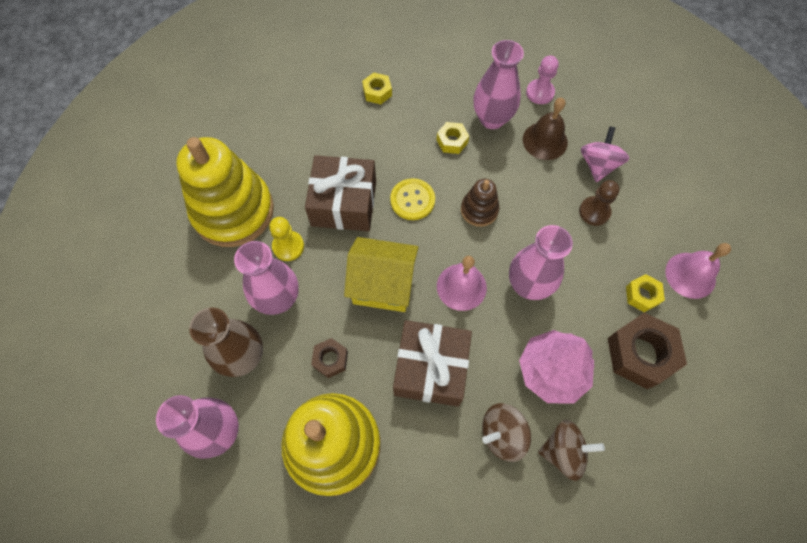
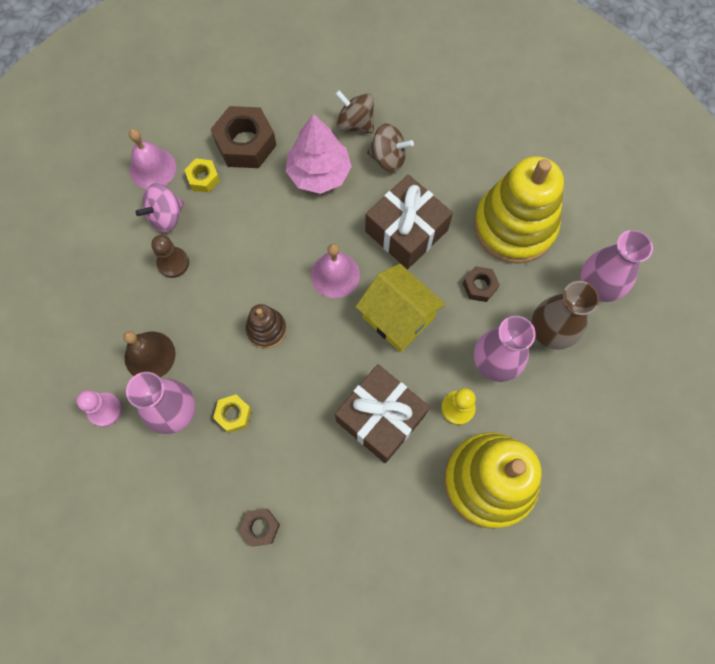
camera: 145 degrees left, 5 degrees up
yellow nut [362,73,392,104] -> brown nut [239,509,280,547]
yellow button [390,178,435,220] -> none
pink vase [509,225,573,300] -> none
pink spinning top [581,126,629,182] -> pink spinning top moved to [135,183,184,232]

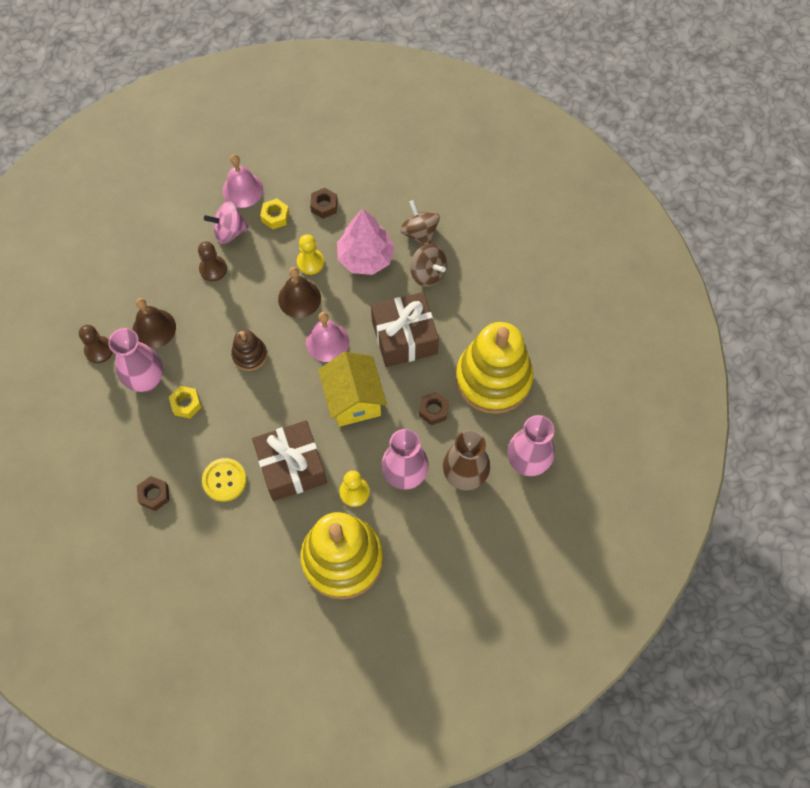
camera: 30 degrees right, 5 degrees down
pink pawn [76,390,122,427] -> brown pawn [79,325,113,363]
brown nut [211,106,277,168] -> brown nut [310,188,338,219], size x0.53
none -> yellow button [202,458,247,502]
none -> brown bell [278,267,321,318]
none -> yellow pawn [297,234,324,275]

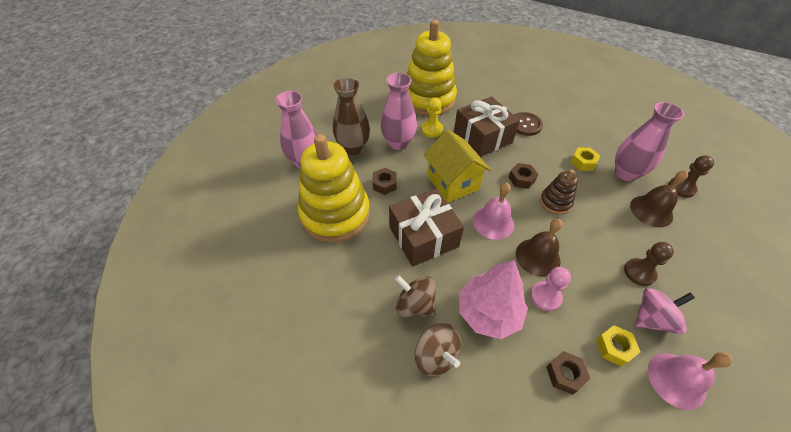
camera: 170 degrees right, 15 degrees down
brown nut [137,476,169,511] -> brown nut moved to [508,163,538,189]
yellow button [202,458,247,502] -> brown button [514,112,543,136]
yellow pawn [297,234,324,275] -> pink pawn [530,267,571,311]

